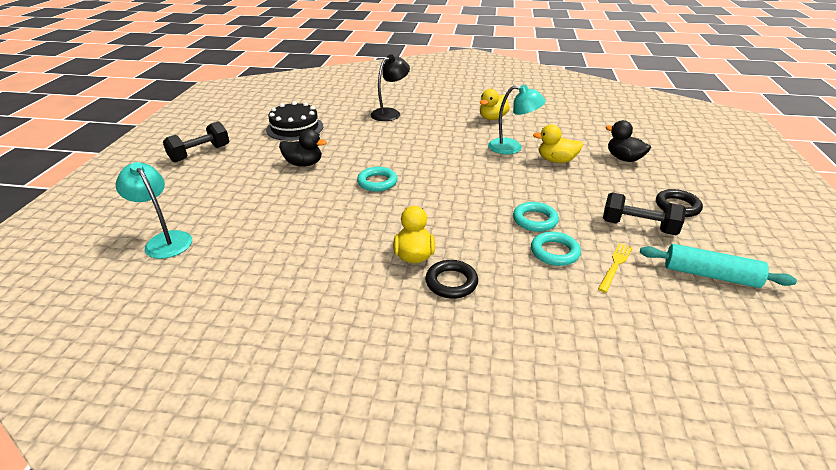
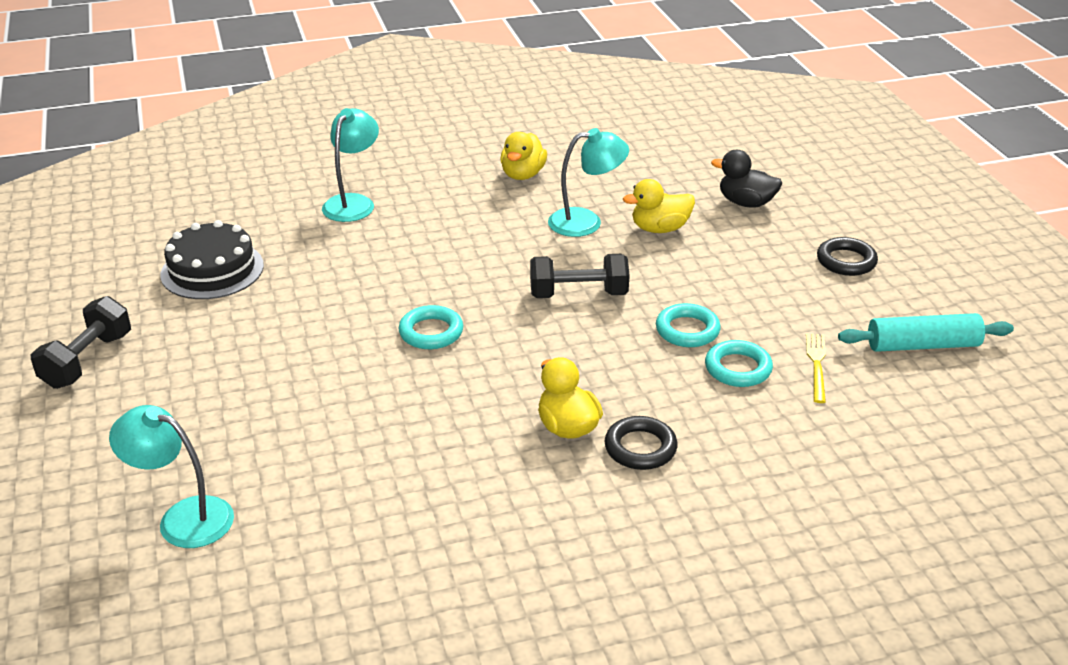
camera: 25 degrees left, 0 degrees up
black duck [279,129,327,167] -> none
black lamp [371,54,410,121] -> turquoise lamp [322,108,379,222]
black dumbbell [603,192,686,235] -> black dumbbell moved to [530,254,630,298]

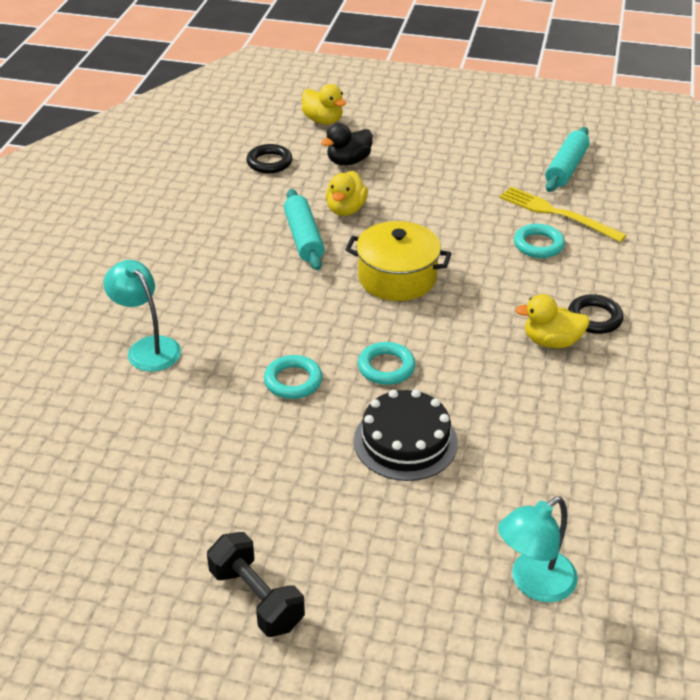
camera: 60 degrees left, 5 degrees up
black cake [160,220,264,299] -> black cake moved to [354,389,458,481]
yellow duck [500,132,547,180] -> yellow duck moved to [302,84,346,124]
black dumbbell [530,254,630,298] -> yellow pot [345,221,452,301]
turquoise lamp [548,128,629,237] -> turquoise rolling pin [284,189,325,270]
turquoise ring [656,303,721,347] -> turquoise ring moved to [264,355,323,399]
yellow fork [806,333,826,403] -> yellow fork [499,186,627,242], size x1.67
black ring [817,237,878,276] -> black ring moved to [246,144,292,173]

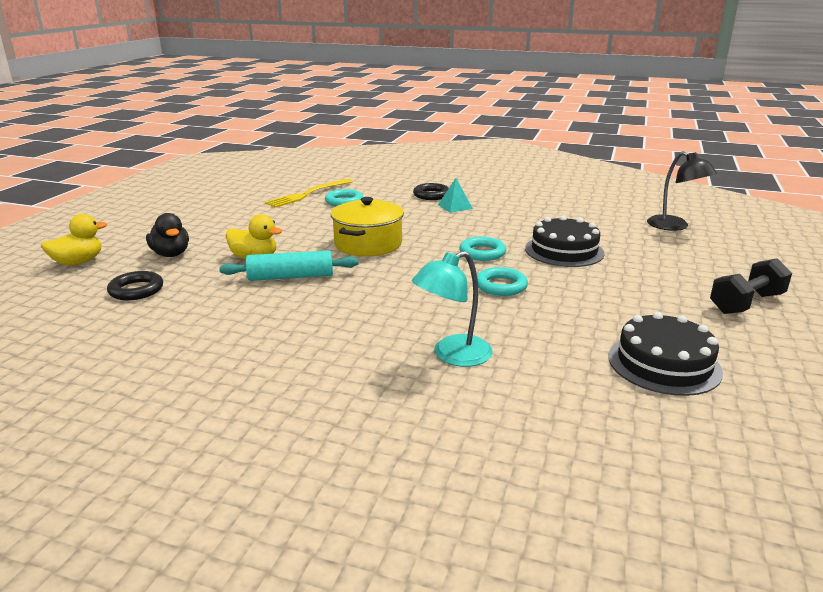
camera: 85 degrees left, 15 degrees down
turquoise lamp [498,497,578,602] -> black lamp [647,151,717,231]
yellow duck [515,294,590,348] -> turquoise pyramid [438,178,473,213]
turquoise rolling pin [545,127,590,192] -> none
none -> black cake [608,312,723,396]

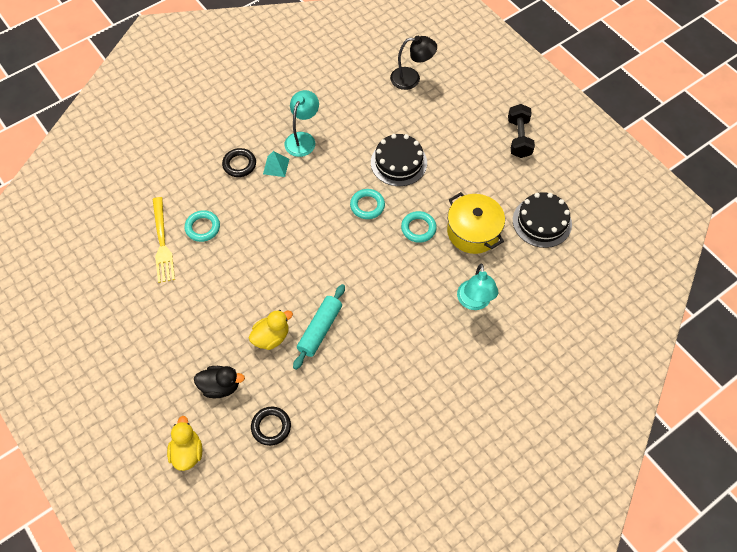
camera: 55 degrees left, 35 degrees up
yellow pot [331,197,404,256] -> yellow pot moved to [447,192,505,254]
none -> turquoise lamp [284,90,319,157]

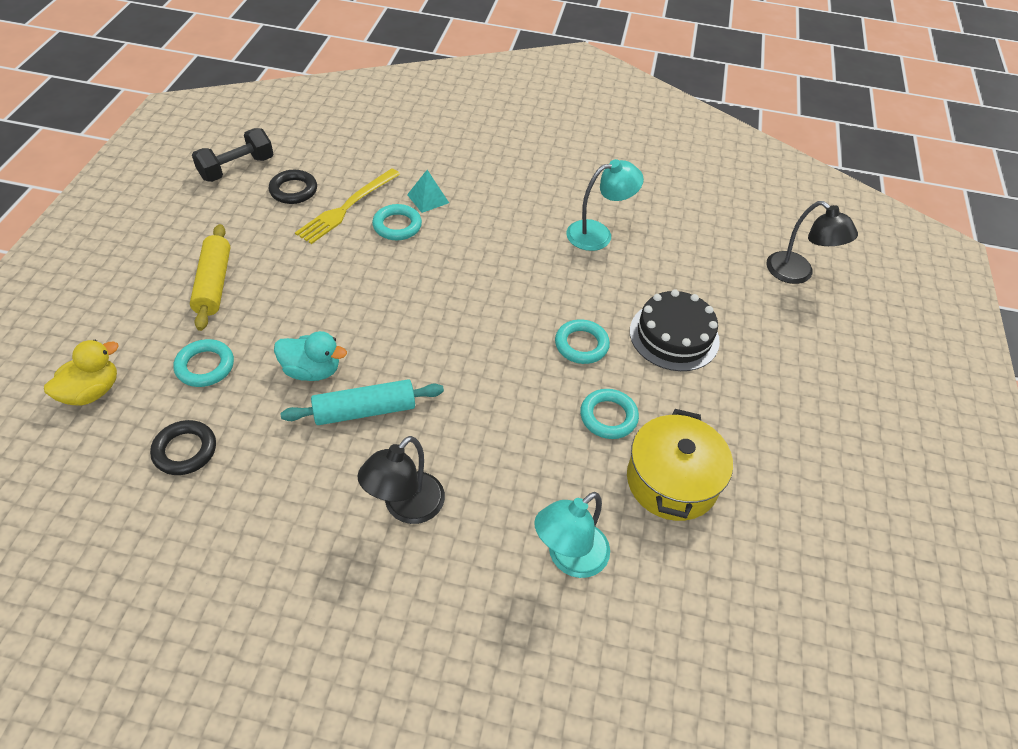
camera: 45 degrees right, 10 degrees down
black duck [194,366,245,398] -> turquoise ring [174,339,234,387]
black ring [222,148,256,177] -> black ring moved to [269,170,317,204]
yellow duck [249,310,293,350] -> turquoise duck [274,331,347,381]
turquoise pyramid [263,151,289,177] -> turquoise pyramid moved to [407,170,449,213]
black dumbbell [508,104,535,158] -> black dumbbell moved to [192,128,273,182]
black cake [513,192,572,248] -> none
none -> yellow rolling pin [190,224,230,331]
none -> black lamp [357,436,445,524]

